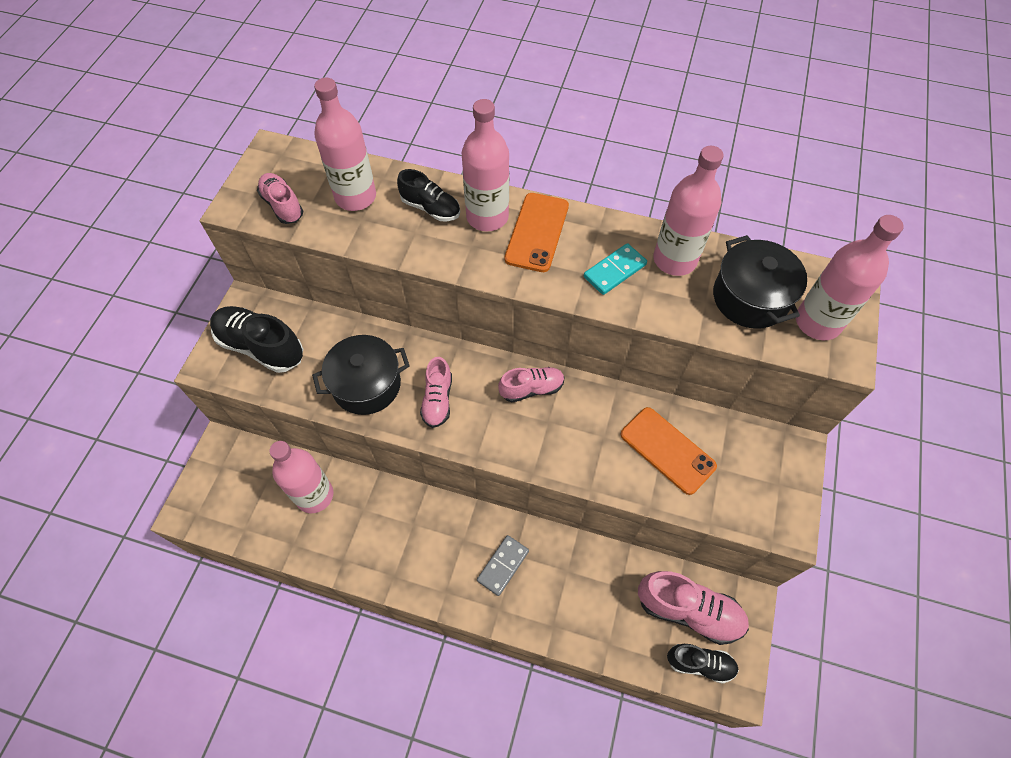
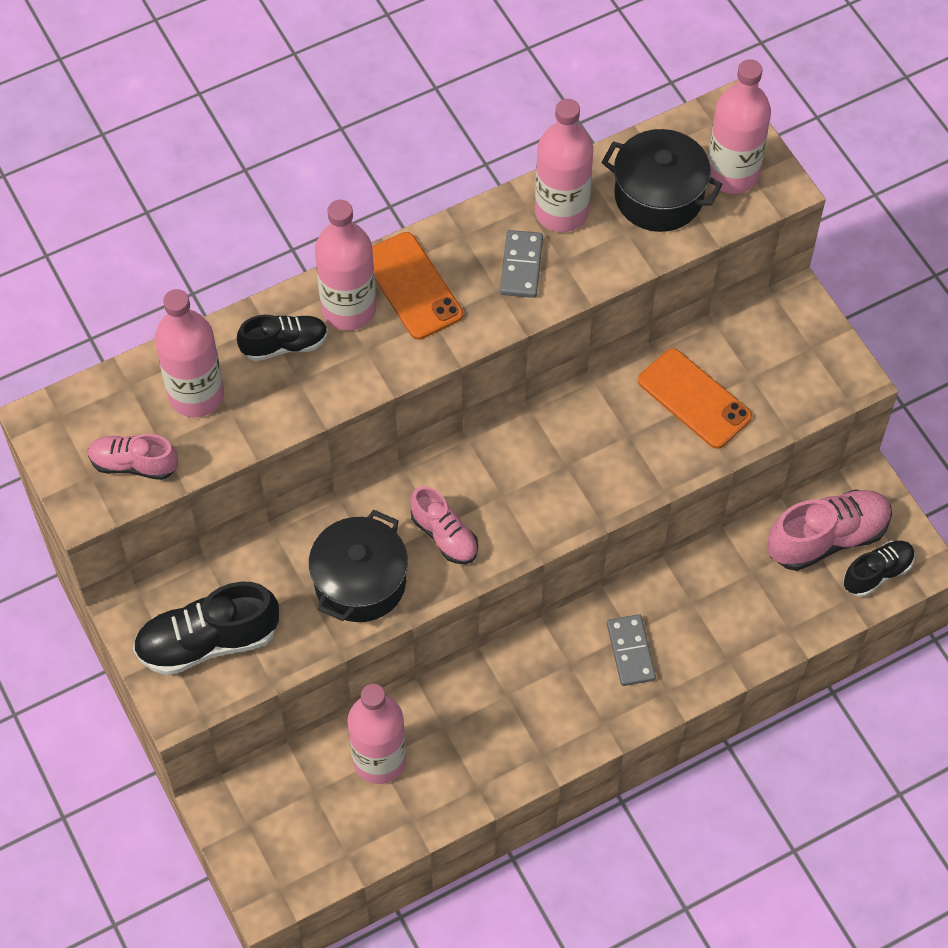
camera: 45 degrees left, 0 degrees up
pink shoe [498,367,565,402] -> none
turquoise domino [584,243,647,295] -> grey domino [500,230,543,298]
orange phone [621,407,717,495] -> orange phone turned 45 degrees clockwise [638,348,752,449]

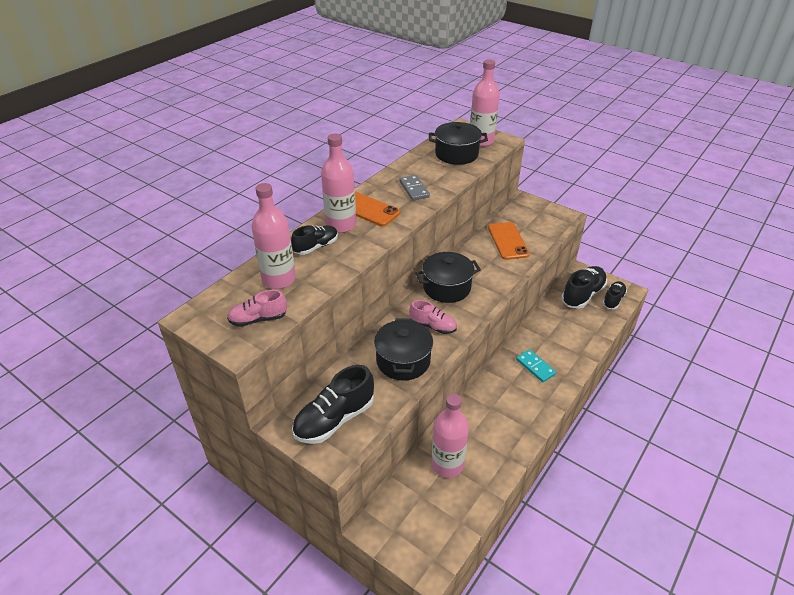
camera: 25 degrees left, 20 degrees down
pink bottle [535,99,593,232] -> none
grey domino [607,614,656,686] -> turquoise domino [516,349,556,382]
orange phone [638,348,752,449] -> orange phone turned 60 degrees clockwise [488,222,530,260]
pink shoe [767,489,892,571] -> black shoe [561,266,607,309]
none -> black pot [415,252,481,303]

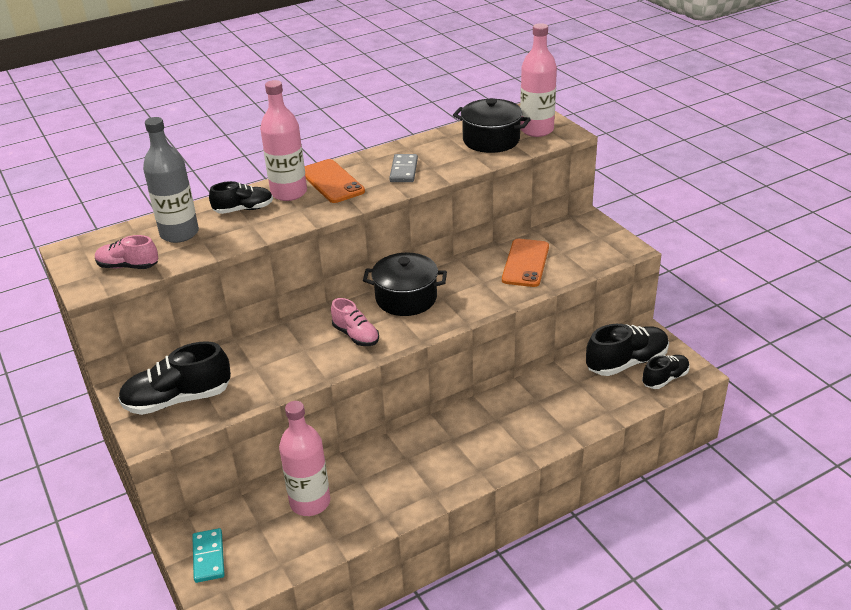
camera: 25 degrees right, 5 degrees down
pink bottle [251,183,296,289] -> grey bottle [143,117,199,243]
black pot [374,318,433,381] -> none
turquoise domino [516,349,556,382] -> turquoise domino moved to [192,528,225,583]

